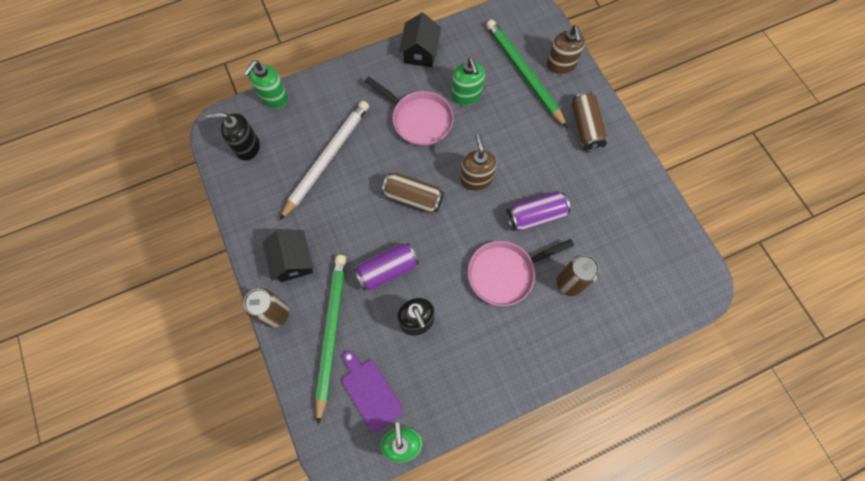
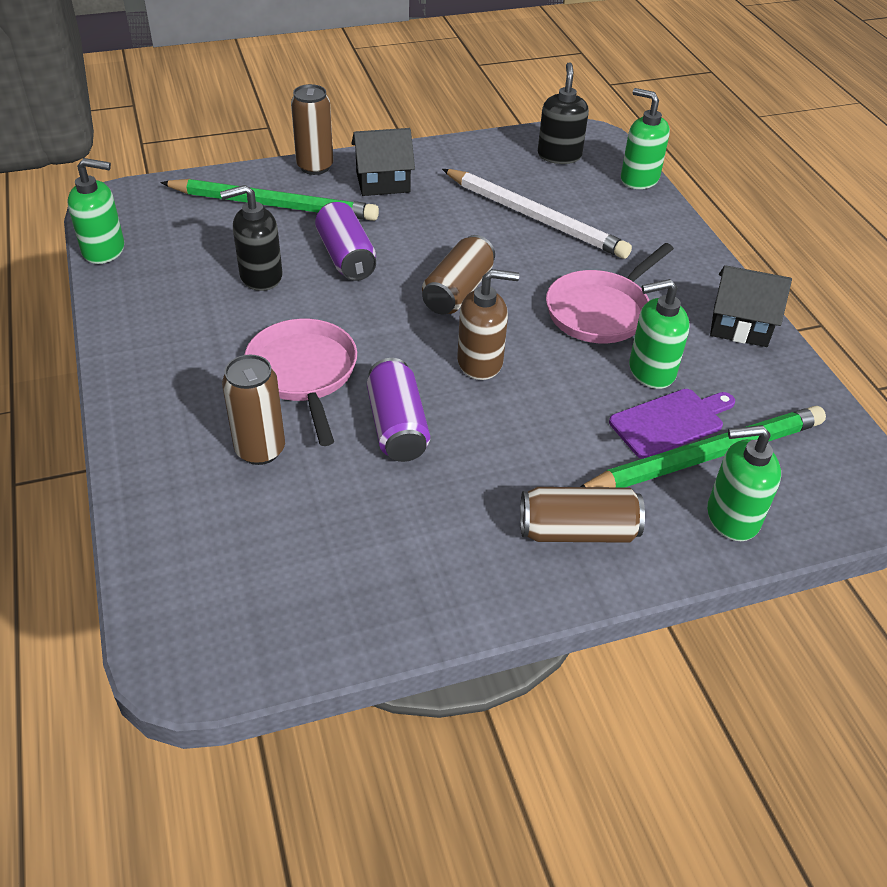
camera: 95 degrees right, 25 degrees down
purple cutting board [342,351,404,432] -> purple cutting board moved to [609,389,735,459]
brown soap dispenser [546,25,585,75] -> green soap dispenser [707,425,781,541]

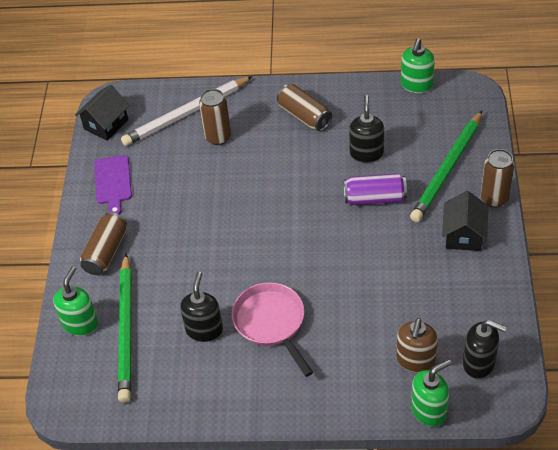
camera: 115 degrees right, 5 degrees up
pink pan [245,319,357,446] -> none
purple can [367,358,430,462] -> none
brown can [422,235,495,314] -> brown can moved to [277,84,332,131]
white pencil [442,169,632,259] -> white pencil moved to [121,76,253,146]
brown soap dispenser [457,269,520,380] -> brown soap dispenser moved to [396,318,438,373]
purple cutting board [609,389,735,459] -> purple cutting board moved to [94,155,132,215]
green soap dispenser [629,279,690,389] -> black soap dispenser [180,272,223,342]
black house [710,265,792,347] -> black house moved to [75,85,130,141]

